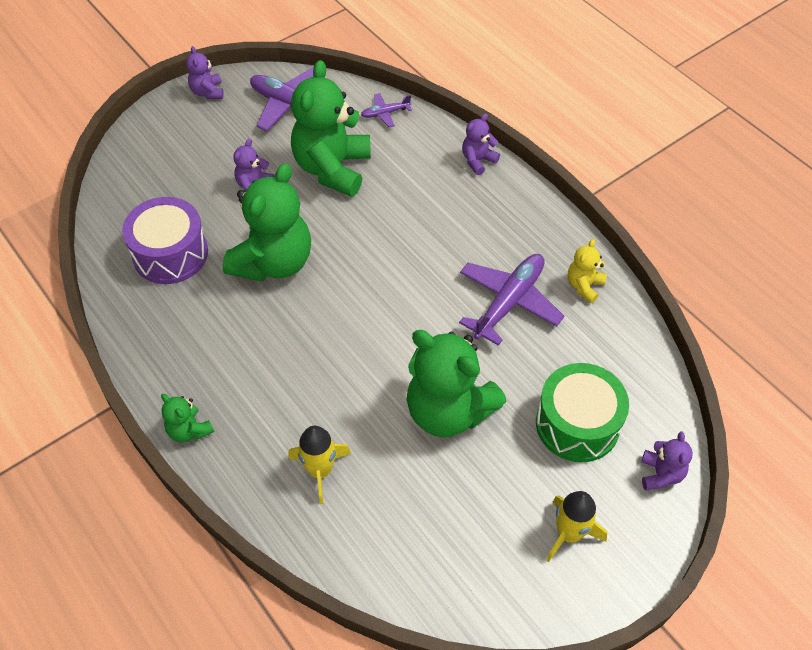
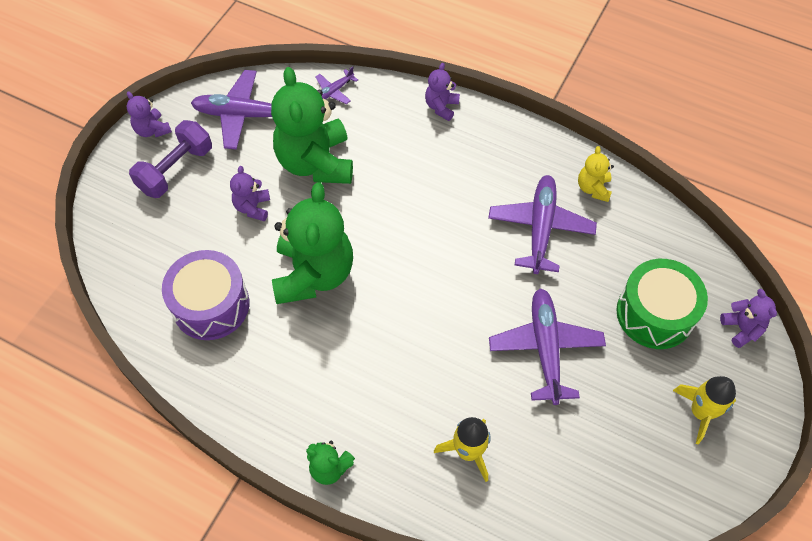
camera: 25 degrees left, 5 degrees up
green teddy bear [407,330,506,437] -> purple plane [489,288,606,405]
none -> purple dumbbell [129,120,212,198]

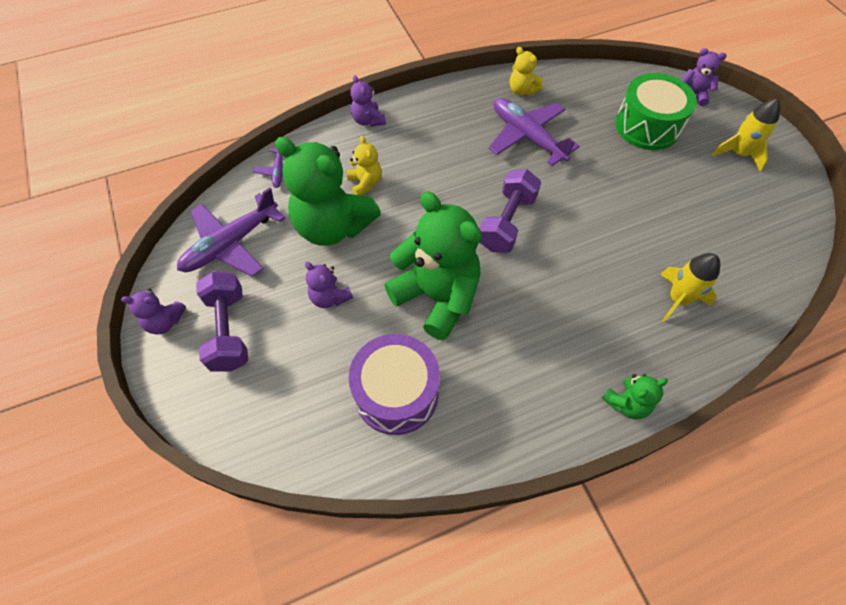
camera: 50 degrees left, 0 degrees up
purple plane [489,288,606,405] -> none
none -> yellow teddy bear [347,136,382,195]
none -> purple dumbbell [479,169,541,253]

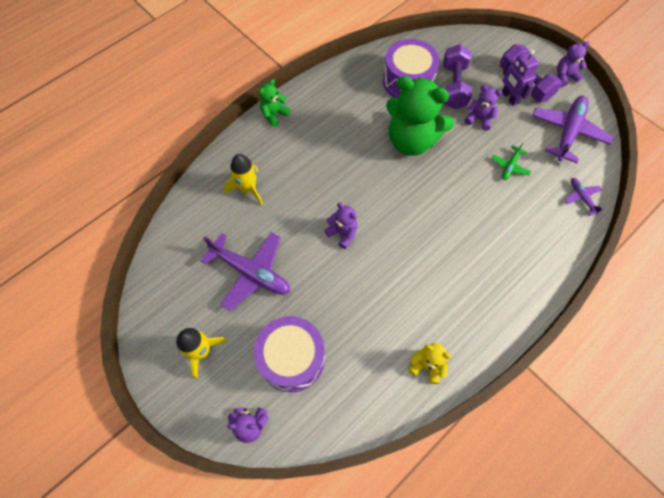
camera: 160 degrees right, 5 degrees up
green teddy bear [275,137,381,246] -> green plane [492,142,531,180]
yellow teddy bear [347,136,382,195] -> none
purple teddy bear [351,75,386,127] -> purple teddy bear moved to [324,203,357,249]
purple dumbbell [479,169,541,253] -> purple dumbbell moved to [443,44,472,109]
purple plane [489,98,580,166] -> purple plane moved to [201,232,290,311]
green drum [615,73,697,150] -> purple drum [254,316,325,392]
none -> purple robot [502,50,539,106]

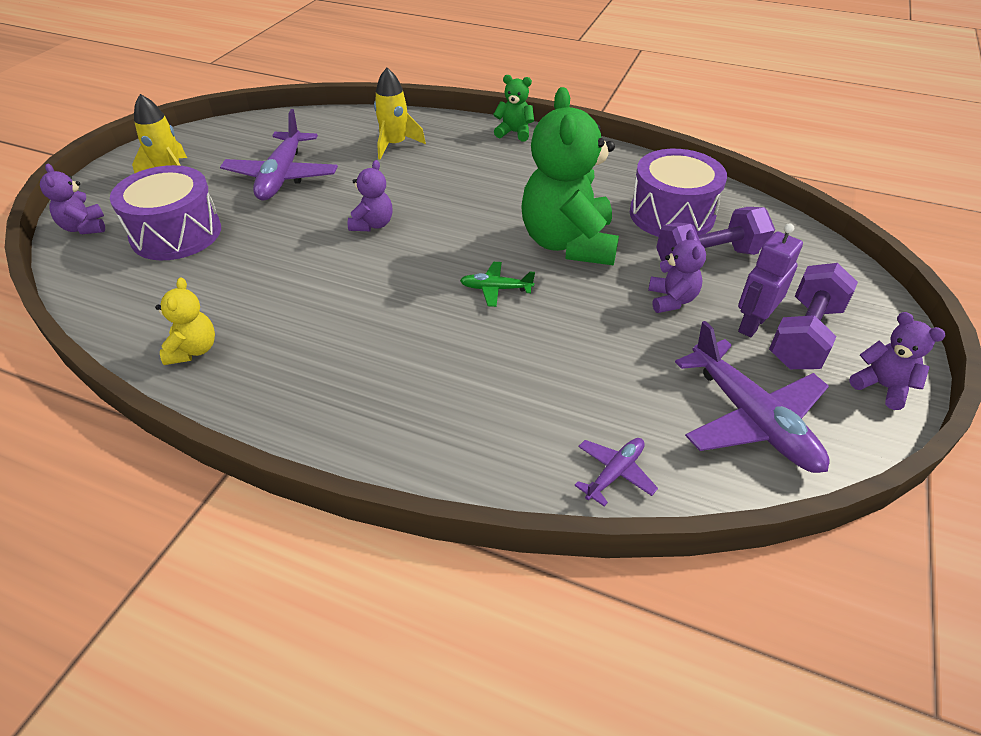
camera: 65 degrees right, 20 degrees down
green plane [492,142,531,180] -> green plane moved to [460,262,535,307]
purple plane [532,96,613,163] -> purple plane turned 60 degrees clockwise [675,321,829,473]

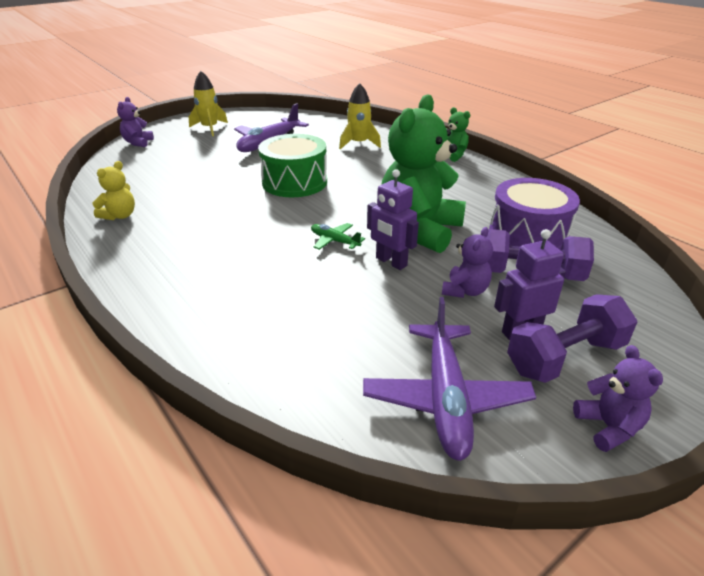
camera: 30 degrees right, 10 degrees down
purple drum [110,165,221,260] -> none
purple teddy bear [348,160,392,231] -> green drum [258,134,327,197]
purple plane [574,438,658,506] -> none
none -> purple robot [367,169,419,270]

